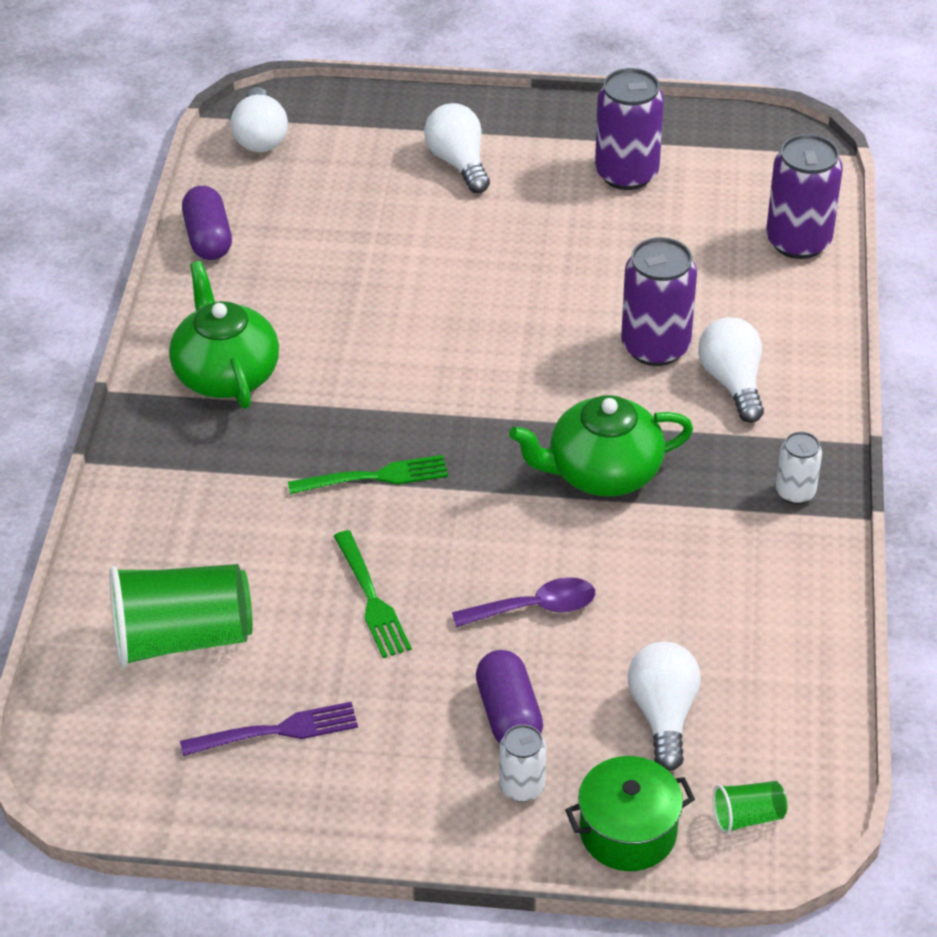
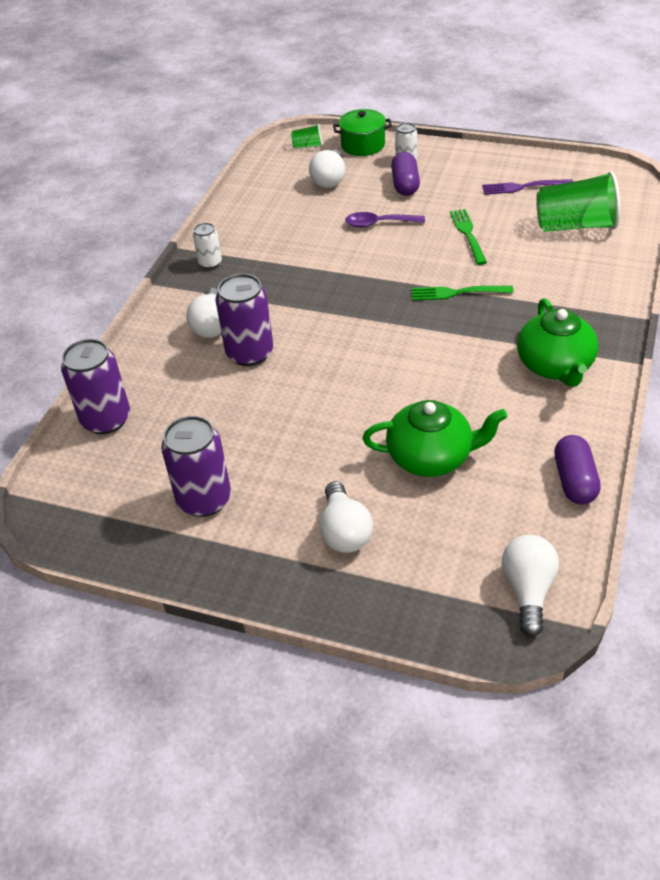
camera: 165 degrees left, 0 degrees up
green teapot [509,395,693,497] -> green teapot moved to [362,400,508,477]

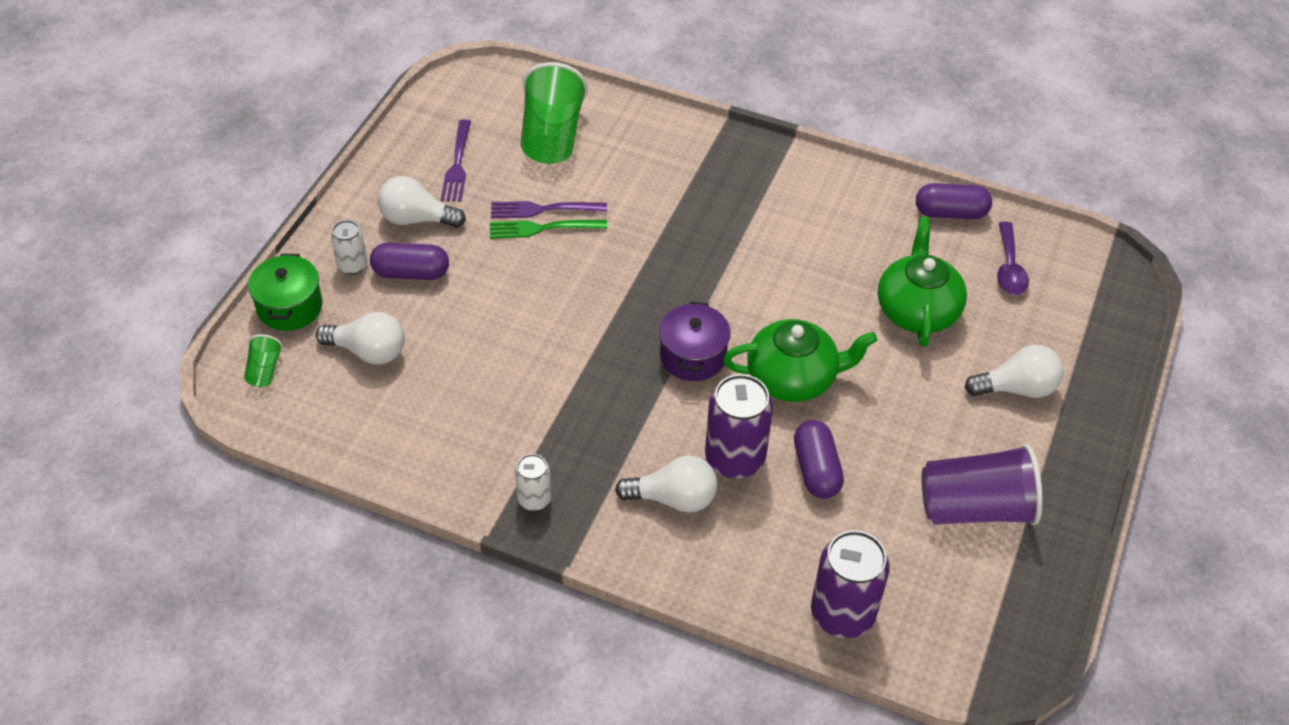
camera: 90 degrees left, 5 degrees up
purple can [161,416,231,517] -> purple cup [922,444,1043,526]
purple spoon [345,212,425,228] -> purple spoon moved to [997,222,1029,295]
green fork [412,286,514,300] -> none
white light bulb [502,535,559,637] -> white light bulb moved to [378,176,466,228]
green teapot [517,298,598,387] -> green teapot moved to [723,319,877,402]
none -> purple fork [491,201,607,218]
none -> purple pot [659,301,731,381]
none -> purple capsule [794,420,844,499]

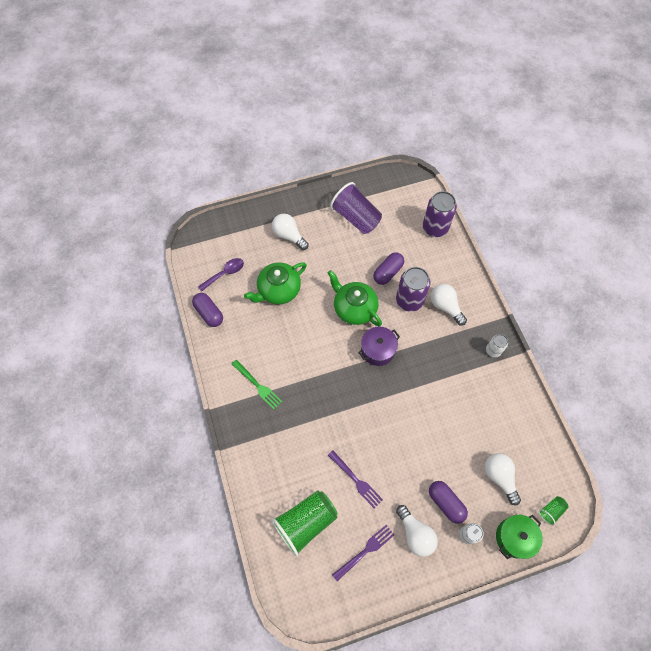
camera: 130 degrees left, 15 degrees up
green fork [490,220,607,239] -> green fork moved to [232,360,282,409]

